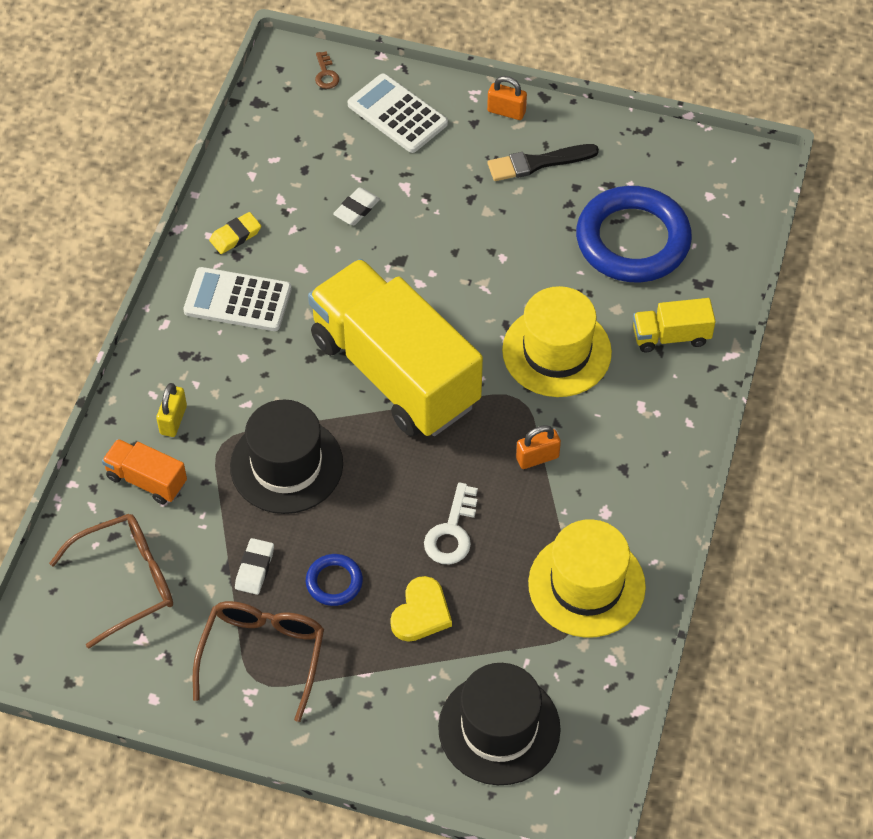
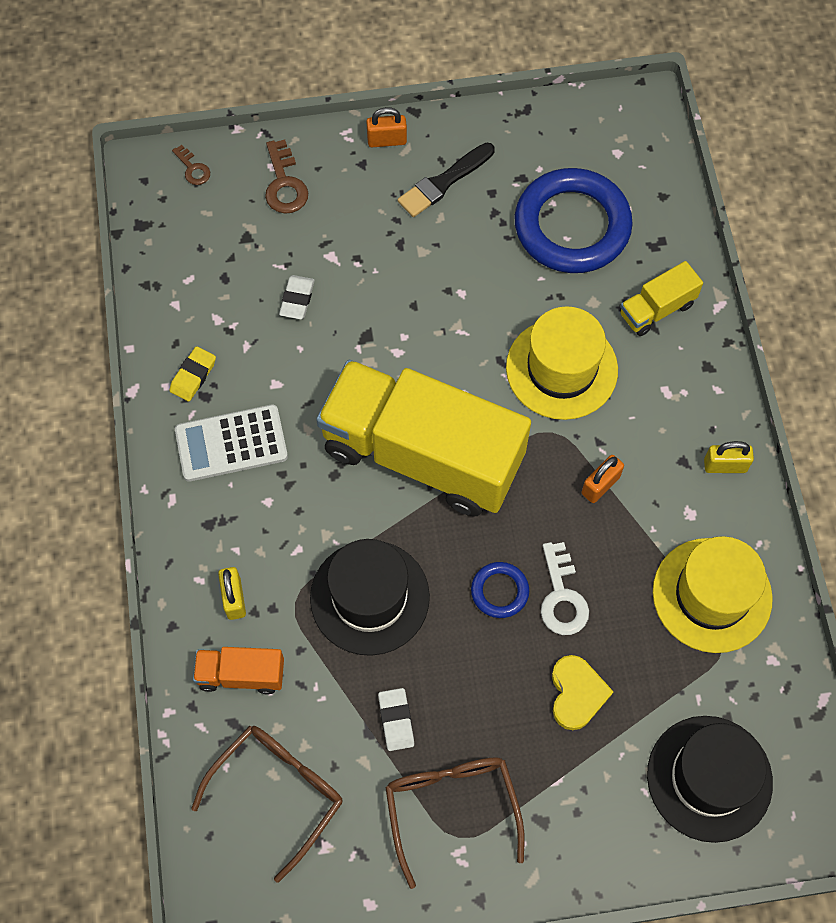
camera: 25 degrees left, 10 degrees up
blue ring [306,554,363,606] -> blue ring moved to [471,562,529,618]
white calculator [348,73,448,153] -> brown key [265,140,308,214]
none -> yellow padlock [704,441,754,473]

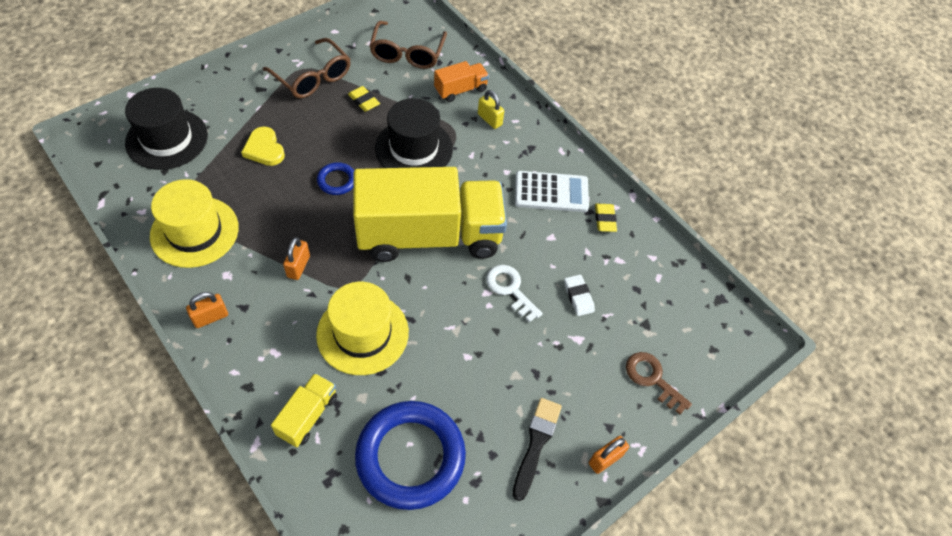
camera: 145 degrees right, 10 degrees down
brown key [172,145,210,185] -> none
white calculator [175,405,288,482] -> white calculator turned 45 degrees clockwise [515,171,589,212]
white eraser [378,688,414,751] -> yellow eraser [348,86,380,112]
white key [541,542,589,635] -> white key moved to [486,265,543,322]
yellow padlock [704,441,754,473] -> orange padlock [186,292,228,328]

